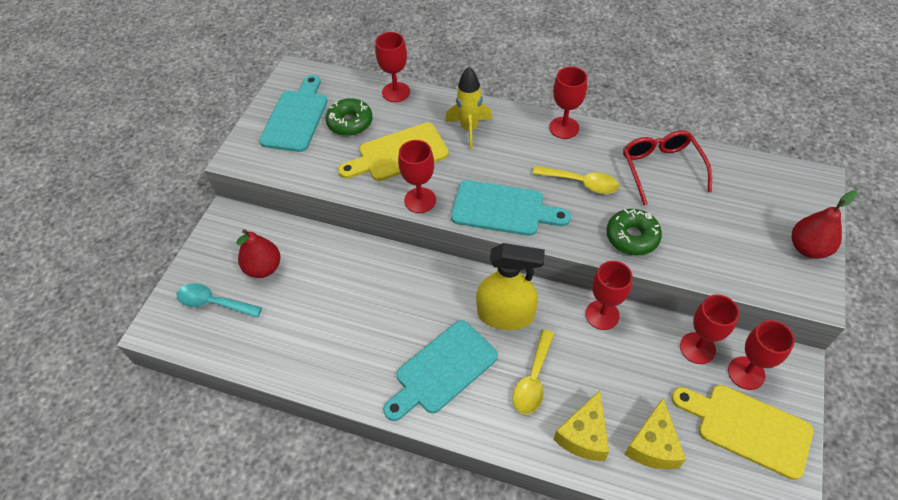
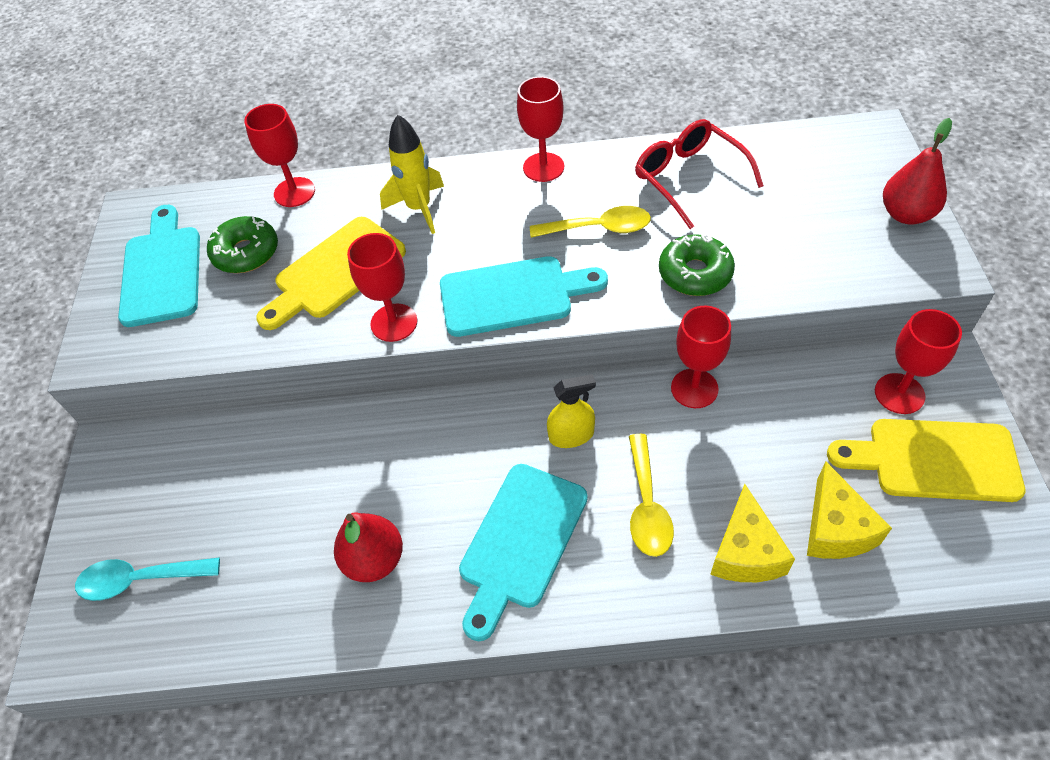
camera: 20 degrees left, 0 degrees up
red pear [236,229,280,278] -> red pear moved to [334,512,403,582]
yellow spray bottle [476,243,545,330] -> yellow spray bottle [547,374,596,448], size x0.57
red goblet [680,295,739,364] -> none

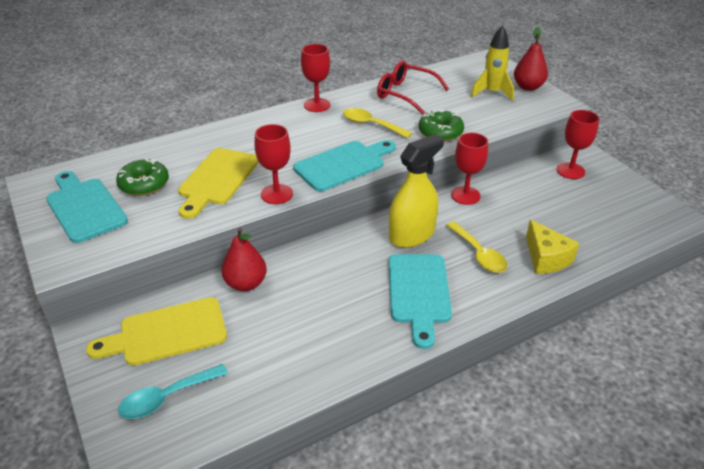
camera: 30 degrees left, 15 degrees down
red goblet [244,104,315,207] -> none
red pear [334,512,403,582] -> red pear moved to [221,228,267,291]
yellow rocket [380,115,444,234] -> yellow rocket moved to [471,25,514,101]
yellow spoon [530,206,651,238] -> yellow spoon turned 120 degrees counterclockwise [343,108,412,138]
yellow spray bottle [547,374,596,448] -> yellow spray bottle [389,134,444,248], size x1.76
yellow cheese [807,462,892,559] -> none
yellow cutting board [827,419,1025,502] -> yellow cutting board moved to [86,297,227,366]

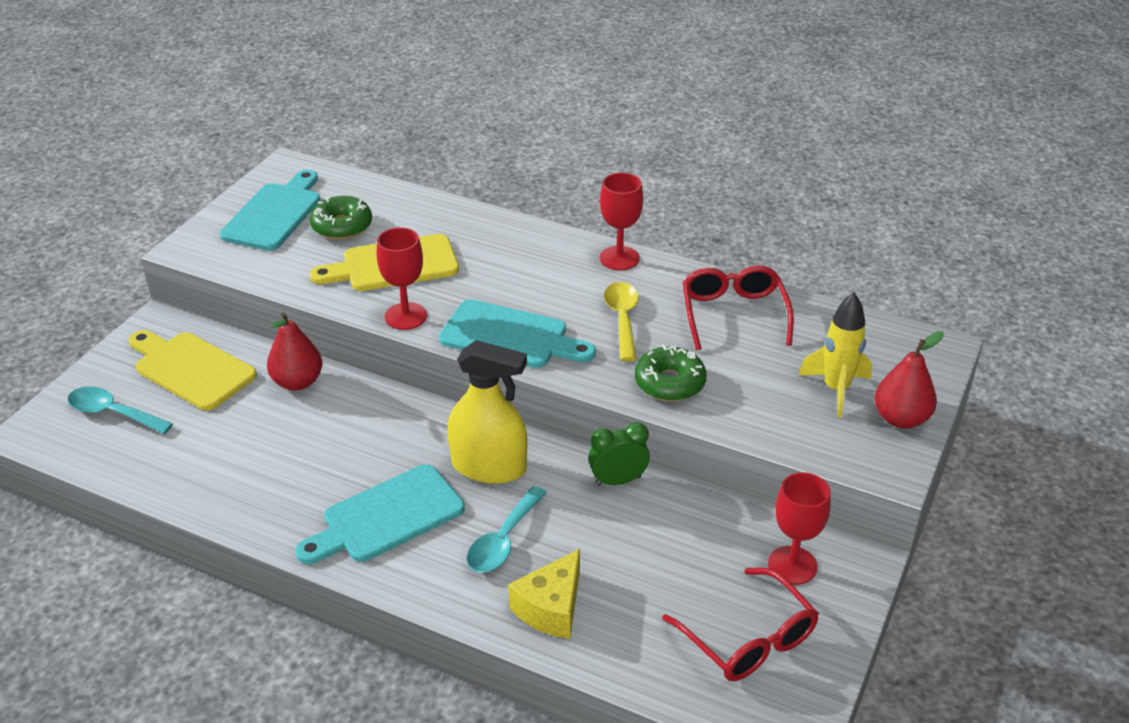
camera: 55 degrees right, 0 degrees up
yellow spoon [446,221,508,273] -> turquoise spoon [466,486,547,573]
red goblet [451,133,488,205] -> green clock [588,422,650,486]
none -> red glasses [662,568,819,681]

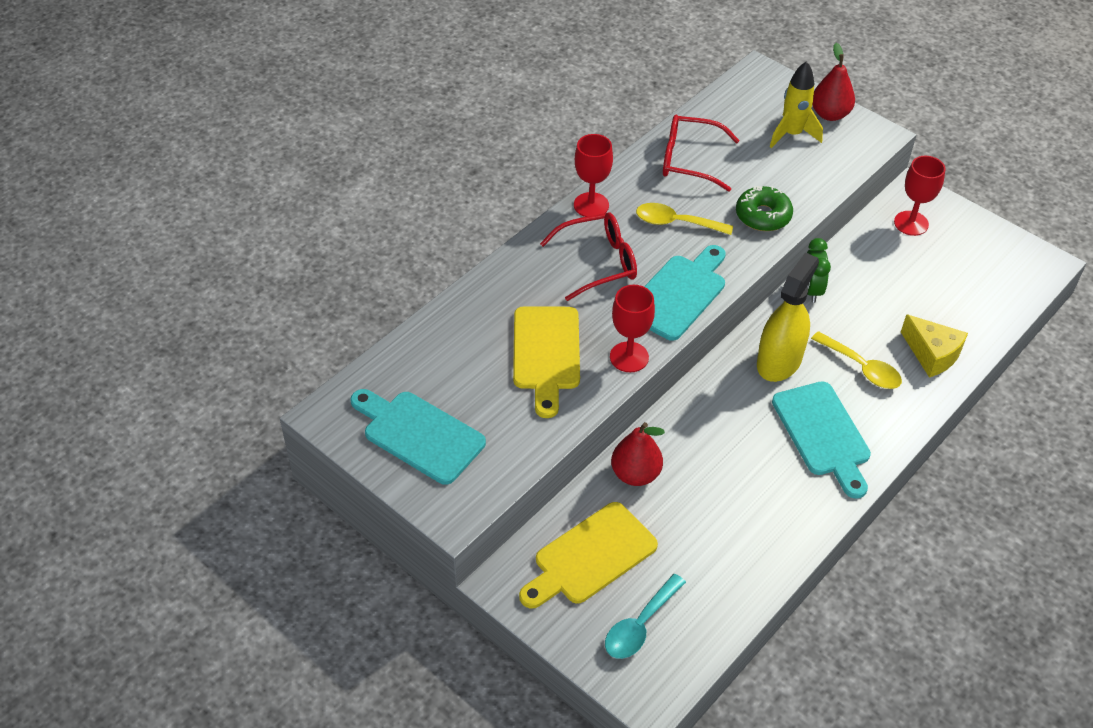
camera: 75 degrees left, 10 degrees up
green donut [310,196,372,240] -> none
turquoise spoon [466,486,547,573] -> yellow spoon [811,331,902,389]
red glasses [662,568,819,681] -> red glasses moved to [540,212,637,301]

